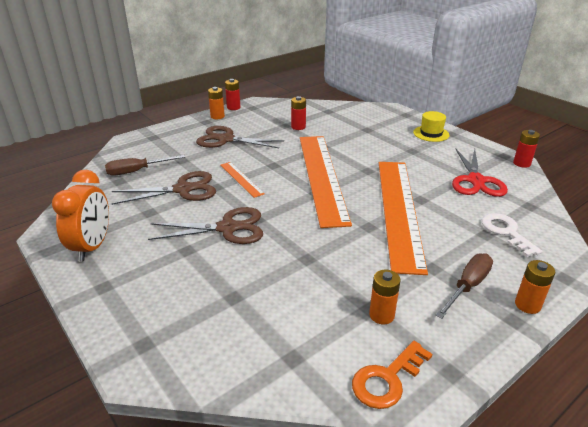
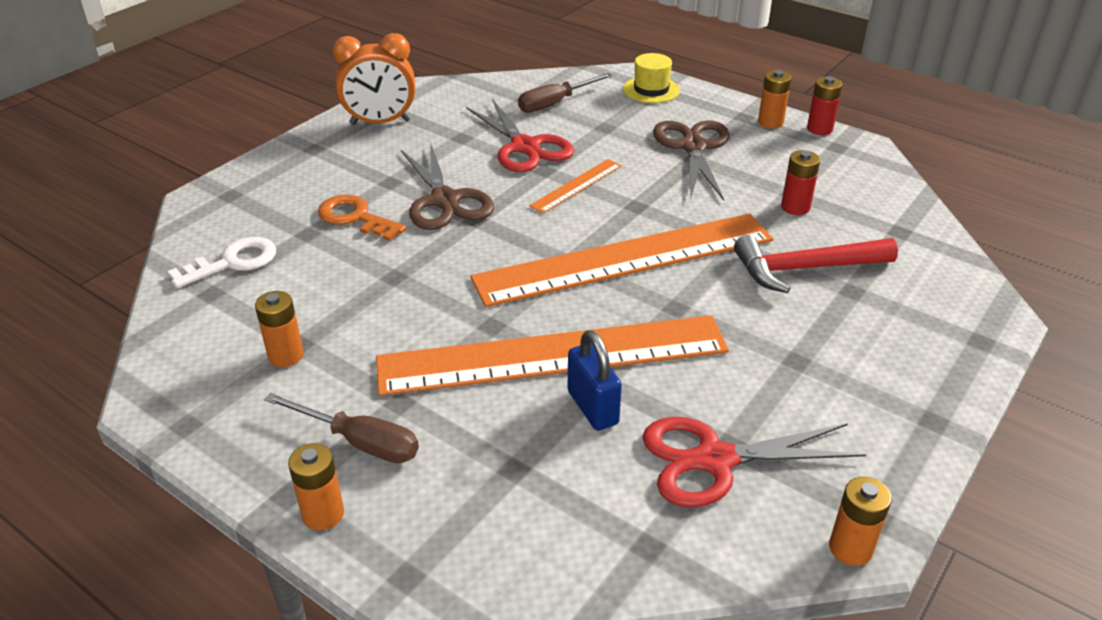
camera: 75 degrees right, 5 degrees up
brown screwdriver [105,155,185,176] -> brown screwdriver turned 90 degrees counterclockwise [518,73,613,113]
brown scissors [112,171,216,205] -> red scissors [466,99,574,172]
orange key [352,341,433,409] -> orange key moved to [318,195,407,241]
yellow hat [413,111,449,142] -> yellow hat moved to [623,53,680,103]
white key [482,213,543,257] -> white key moved to [168,237,276,288]
red battery [513,130,540,168] -> orange battery [829,477,892,566]
none -> blue padlock [567,330,622,431]
none -> red hammer [734,235,898,293]

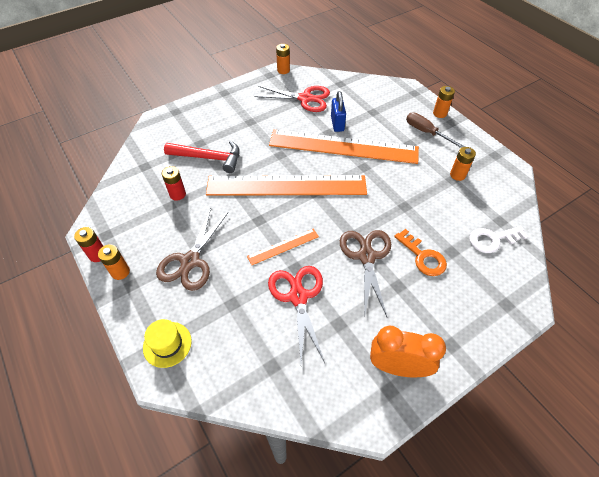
camera: 160 degrees left, 15 degrees up
brown screwdriver [518,73,613,113] -> none

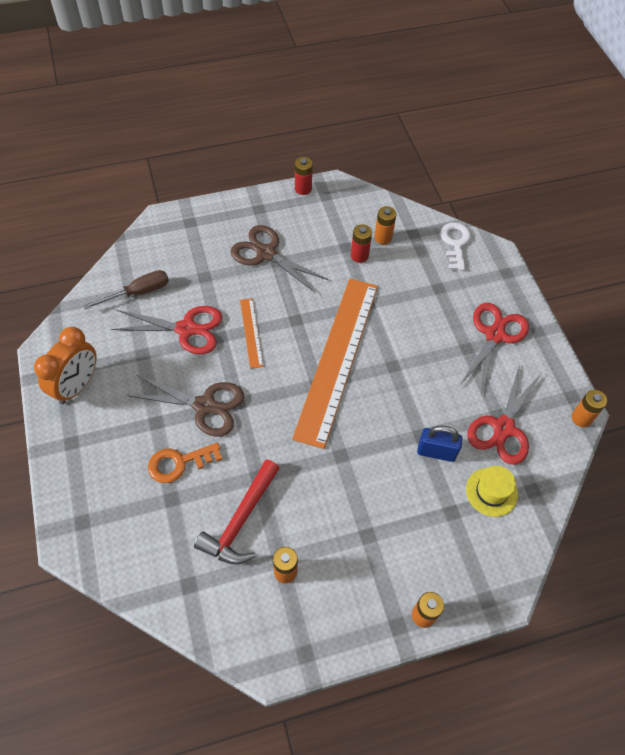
camera: 105 degrees right, 5 degrees up
orange battery [98,244,130,280] -> orange battery moved to [374,206,397,244]
yellow hat [143,319,192,368] -> yellow hat moved to [466,466,518,517]
red hammer [164,140,240,173] -> red hammer moved to [194,459,280,565]
orange ruler [269,130,419,164] -> none
brown screwdriver [406,113,465,148] -> brown screwdriver moved to [83,270,169,309]
white key [469,226,528,253] -> white key moved to [440,222,471,271]
none -> red scissors [459,303,529,395]

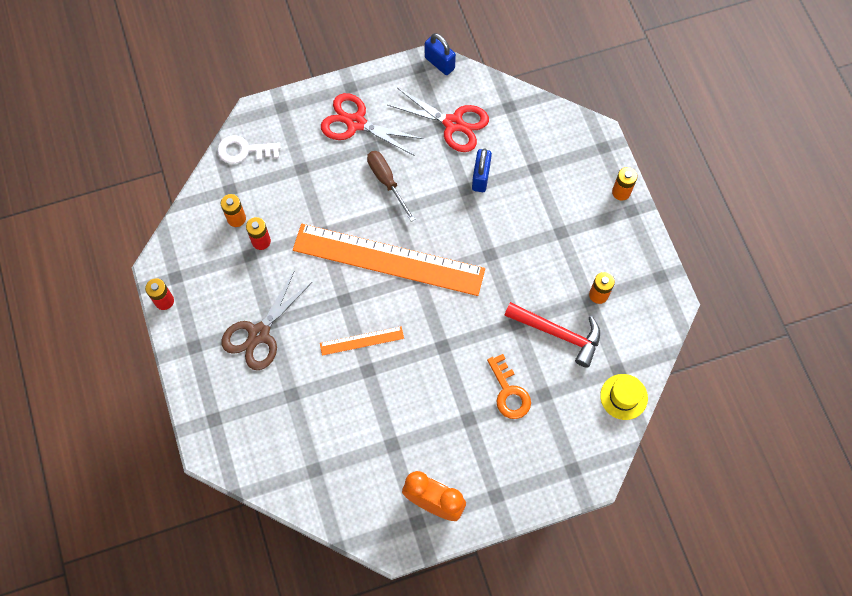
camera: 90 degrees left, 10 degrees up
brown screwdriver [83,270,169,309] -> brown screwdriver moved to [367,151,416,222]
red scissors [111,306,222,355] -> none
brown scissors [127,375,244,437] -> none
yellow hat [466,466,518,517] -> yellow hat moved to [600,374,648,420]
orange battery [571,390,607,427] -> blue padlock [425,33,456,75]

